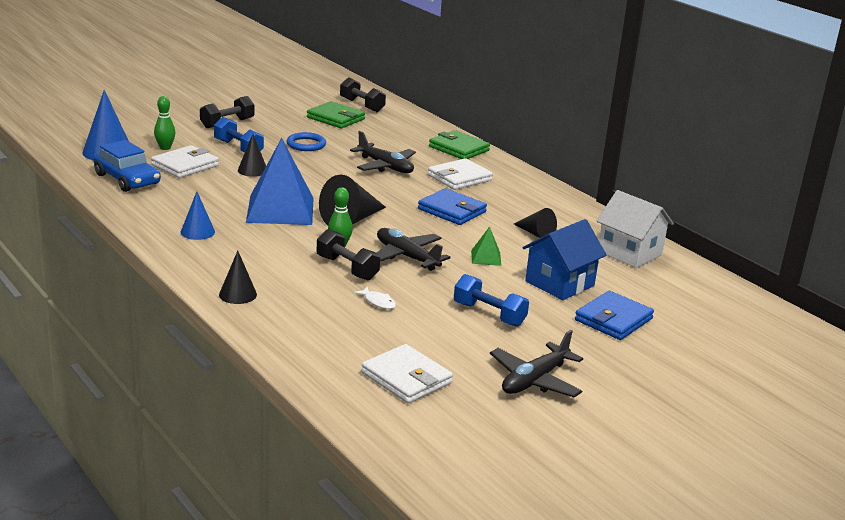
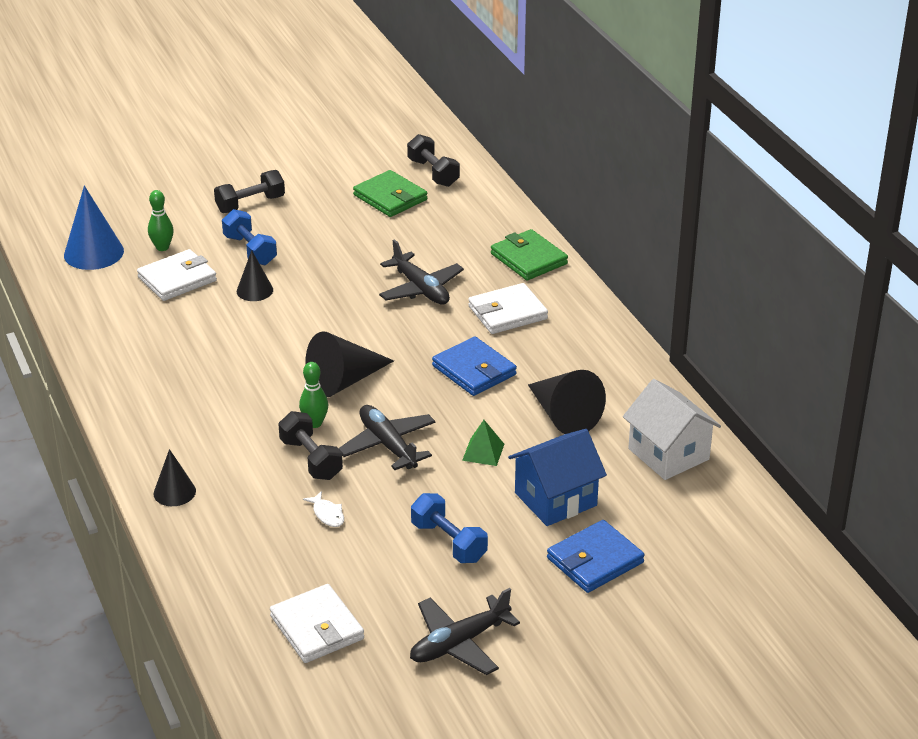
camera: 15 degrees right, 10 degrees up
blue car [93,140,161,192] -> none
blue cone [181,192,215,240] -> none
blue pyramid [246,138,314,225] -> none
blue ring [287,132,326,151] -> none
black cone [514,208,557,238] -> black cone [528,370,606,434], size x1.67

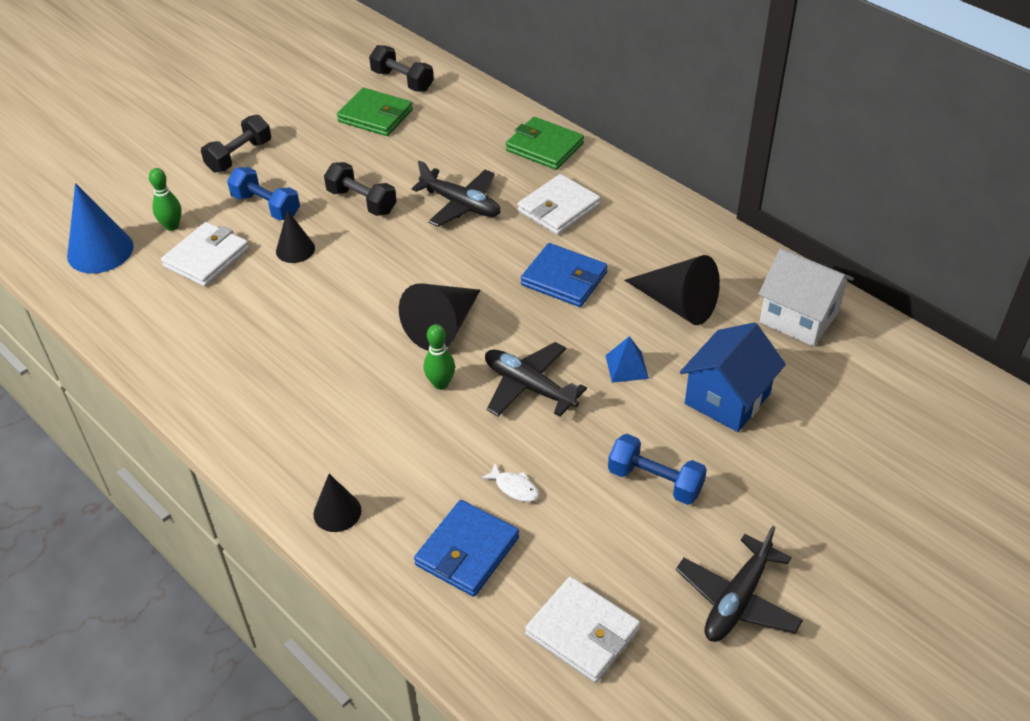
camera: 20 degrees left, 10 degrees up
black dumbbell [278,411,343,480] -> black dumbbell moved to [324,162,397,216]
green pyramid [462,420,504,466] -> blue pyramid [605,336,649,383]
blue wallet [547,520,645,593] -> blue wallet moved to [414,500,519,597]

